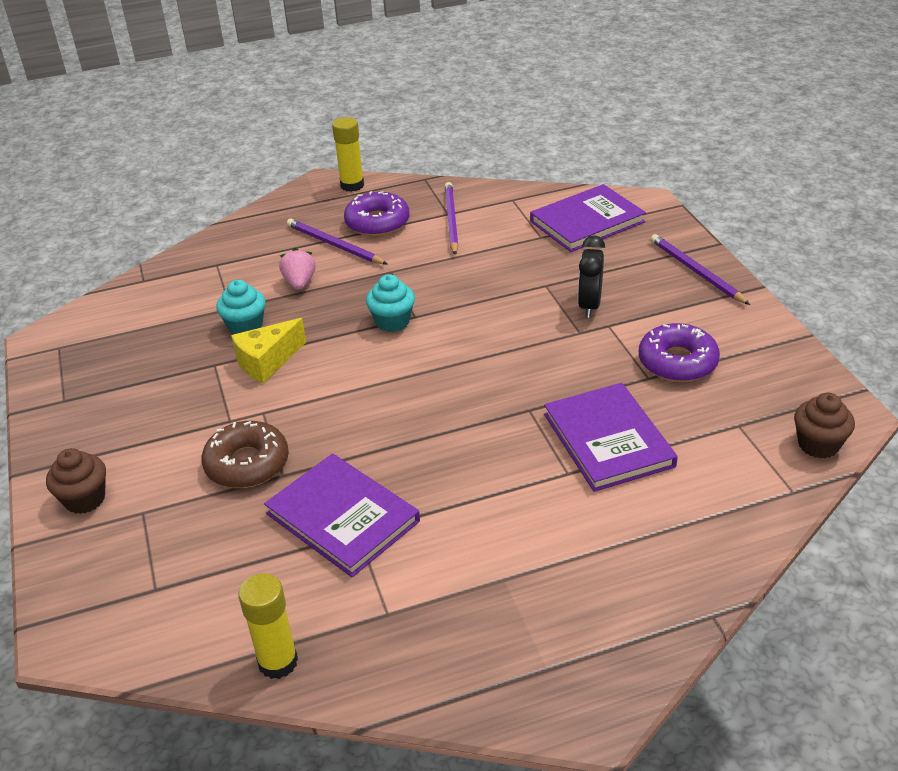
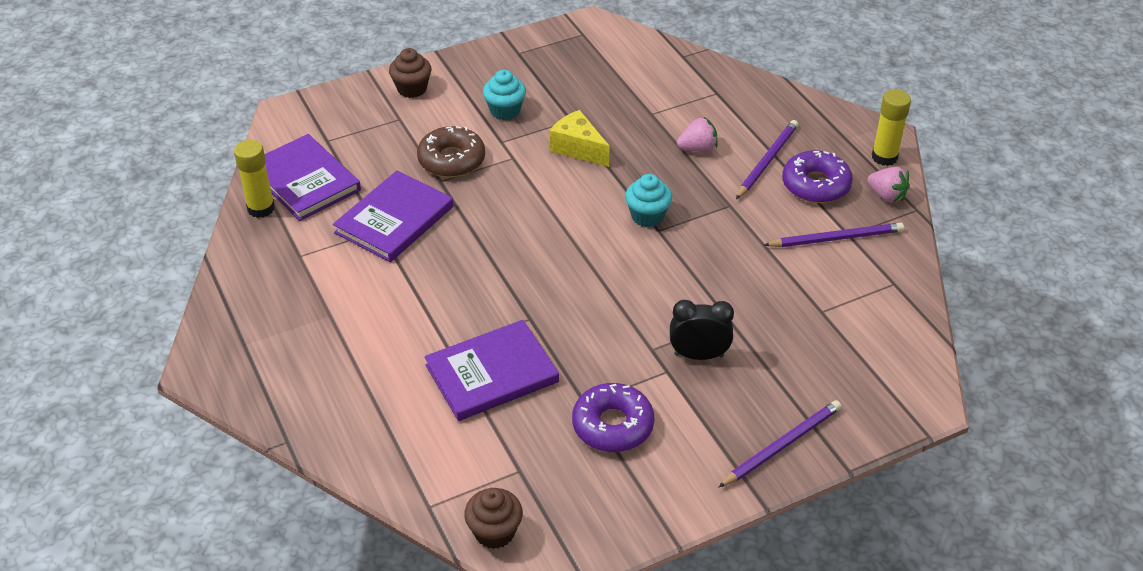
camera: 80 degrees right, 5 degrees up
turquoise cupcake [216,280,266,334] -> turquoise cupcake moved to [483,70,526,120]
purple book [530,184,646,252] -> purple book moved to [265,134,361,221]
none -> pink strawberry [867,167,910,203]

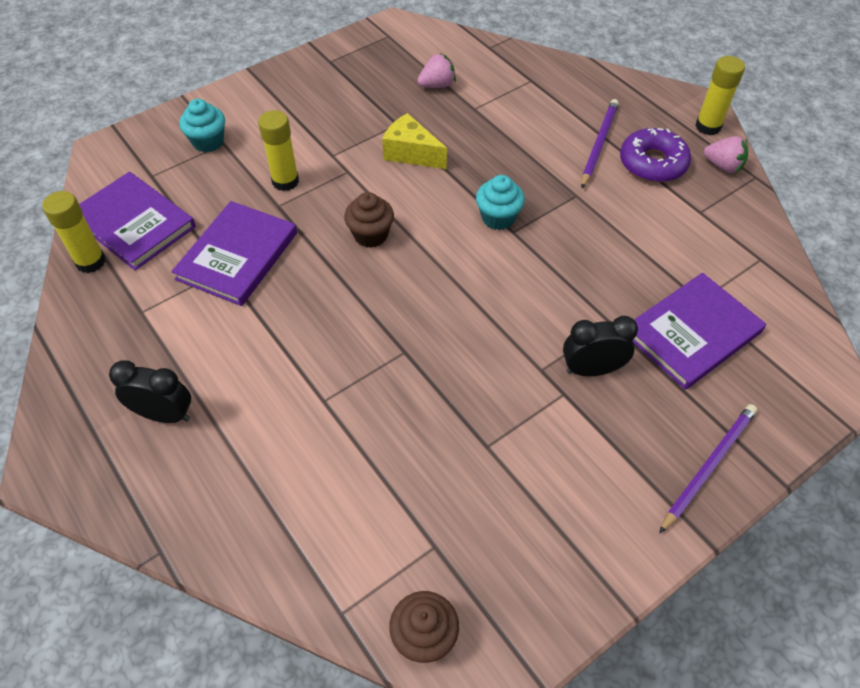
camera: 10 degrees left, 10 degrees up
brown cupcake [389,48,432,98] -> brown cupcake moved to [344,192,394,248]
brown donut [417,126,485,177] -> yellow glue stick [258,110,299,191]
purple book [424,320,559,421] -> purple book moved to [633,273,766,390]
turquoise cupcake [483,70,526,120] -> turquoise cupcake moved to [179,99,225,152]
purple donut [572,383,654,452] -> none
pink strawberry [677,117,718,152] -> pink strawberry moved to [418,53,456,88]
purple pencil [764,223,904,247] -> none
none -> black clock [109,360,191,423]

